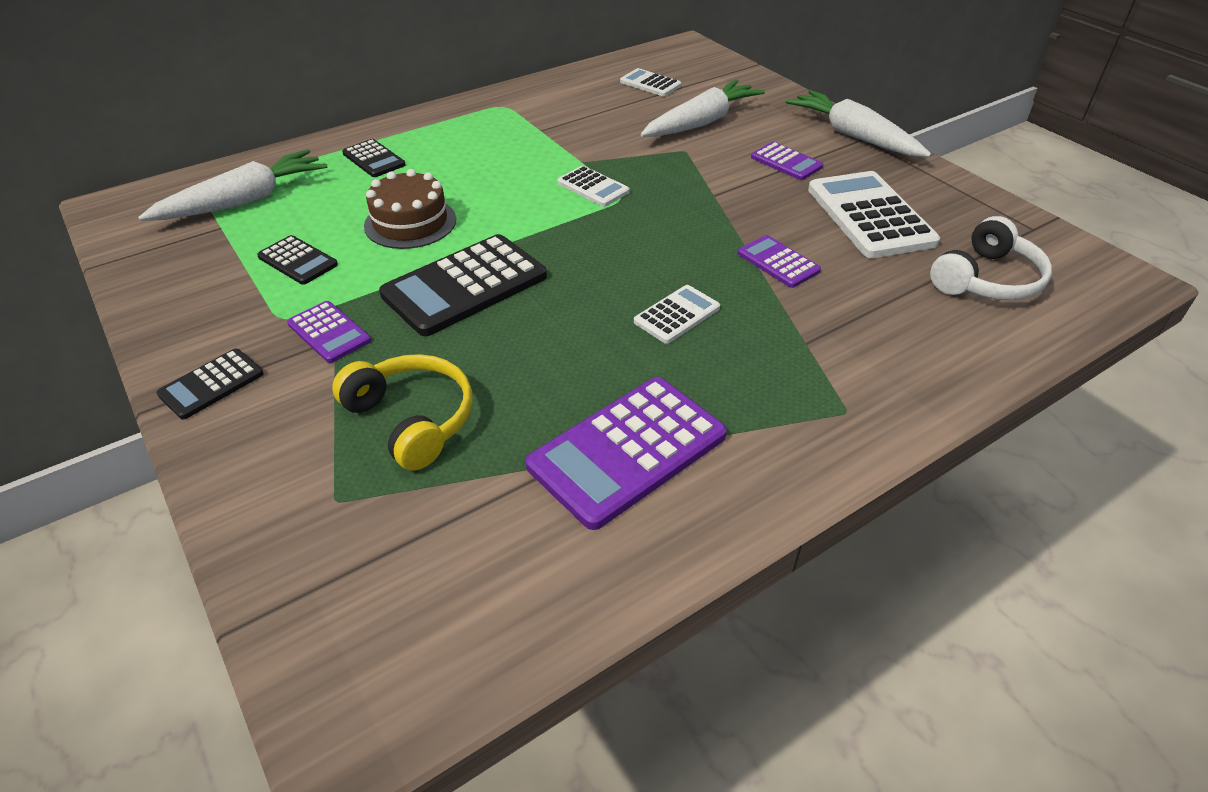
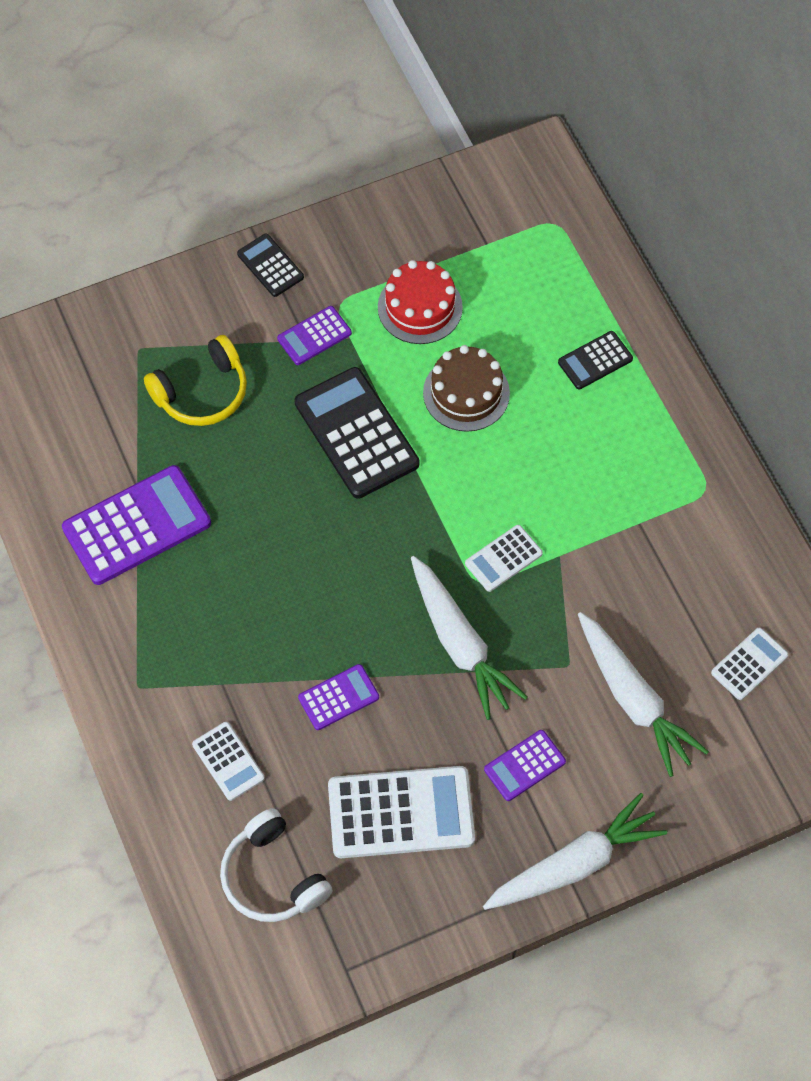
camera: 100 degrees right, 20 degrees up
white carrot [138,149,328,221] -> white carrot moved to [411,556,528,720]
black calculator [257,235,338,285] -> red cake [378,260,463,344]
purple calculator [526,377,727,530] -> purple calculator turned 90 degrees clockwise [62,465,211,585]
white calculator [634,285,720,344] -> white calculator moved to [192,722,265,801]

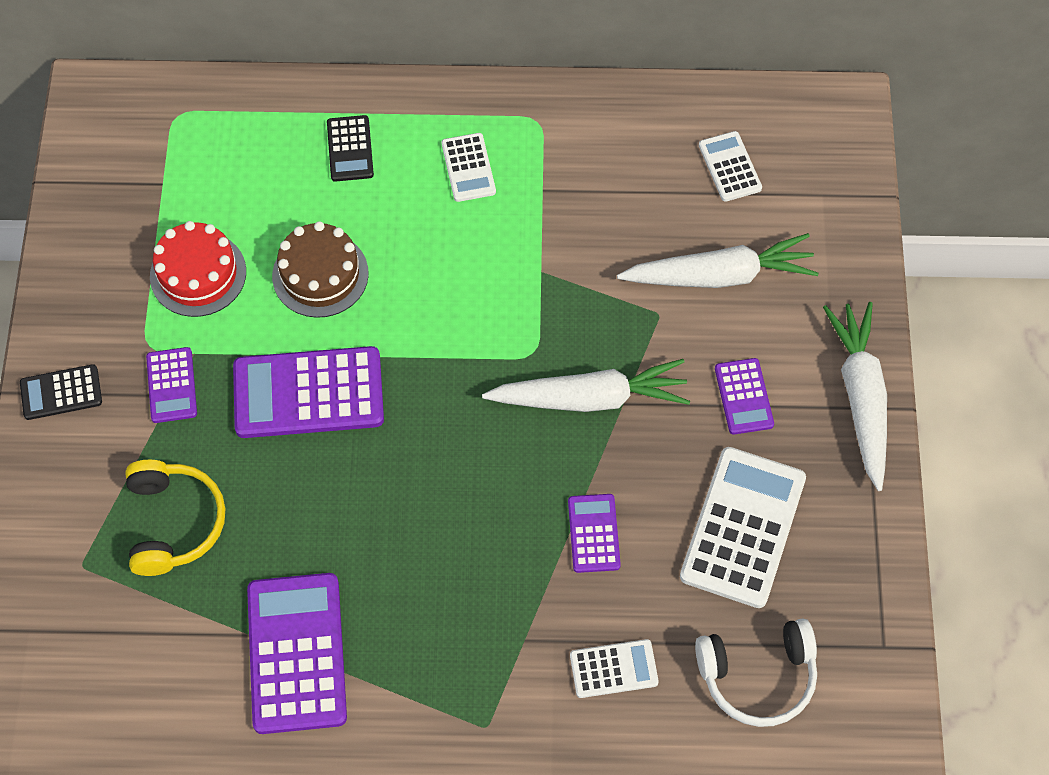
camera: 65 degrees left, 0 degrees up
black calculator [294,367,419,499] -> purple calculator [233,346,384,438]
white calculator [465,525,543,592] -> white calculator moved to [442,133,496,202]

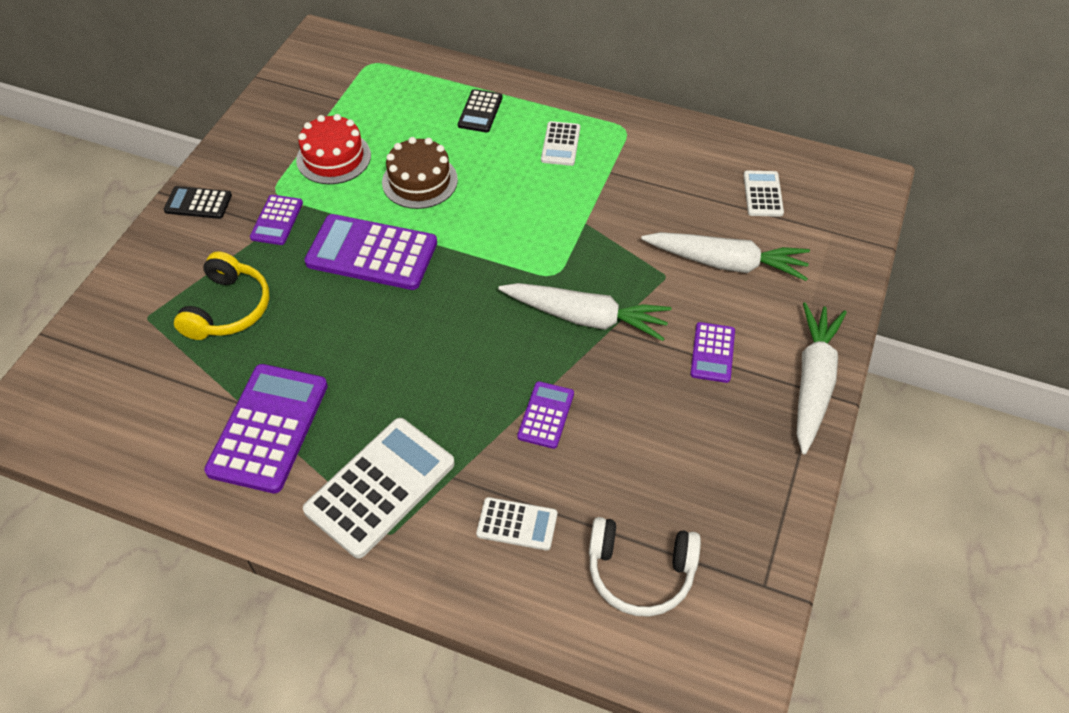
camera: 20 degrees right, 10 degrees down
white calculator [680,447,806,608] -> white calculator moved to [303,418,455,558]

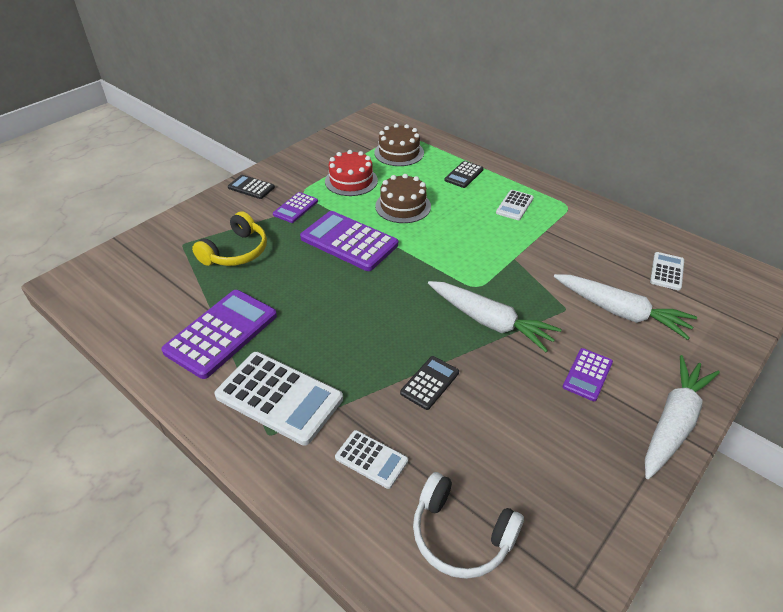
camera: 20 degrees right, 10 degrees down
white calculator [303,418,455,558] -> white calculator turned 60 degrees clockwise [214,352,343,446]
purple calculator [517,381,574,449] -> black calculator [400,356,459,410]
none -> brown cake [374,124,424,166]

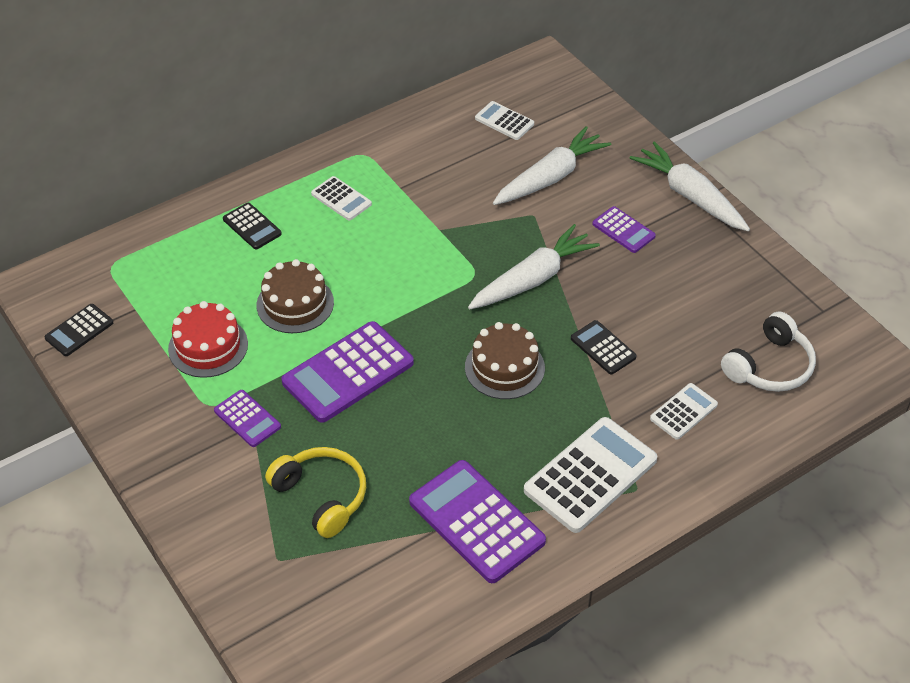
camera: 75 degrees left, 5 degrees up
black calculator [228,175,275,199] -> black calculator moved to [44,304,113,356]
brown cake [374,124,424,166] -> brown cake moved to [465,322,545,399]

